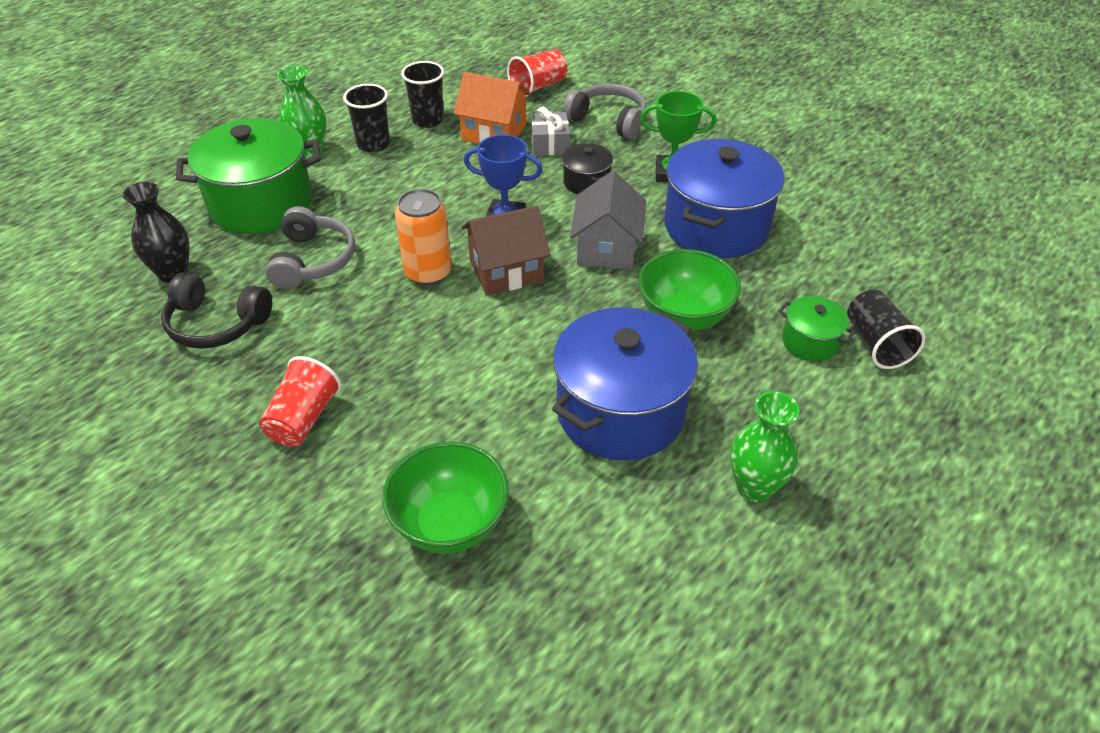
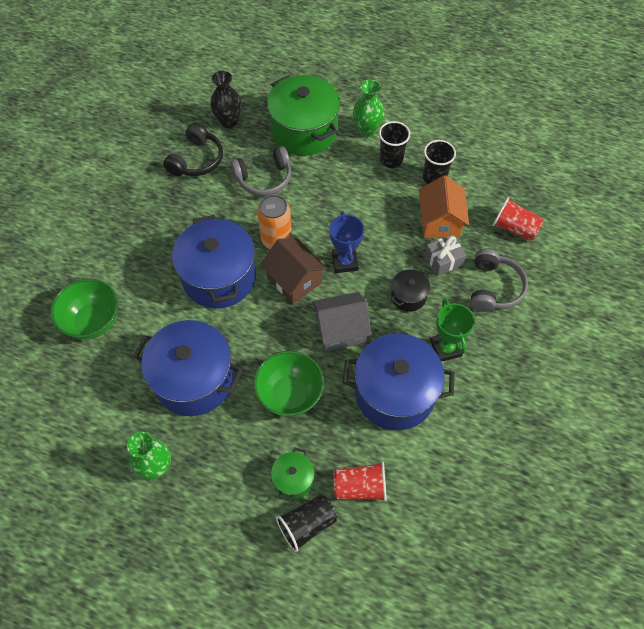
camera: 70 degrees right, 15 degrees up
black headphones [161,272,272,349] -> black headphones turned 150 degrees counterclockwise [163,123,223,176]
red cup [259,356,341,446] -> red cup moved to [333,462,387,501]
none -> blue pot [172,215,256,308]

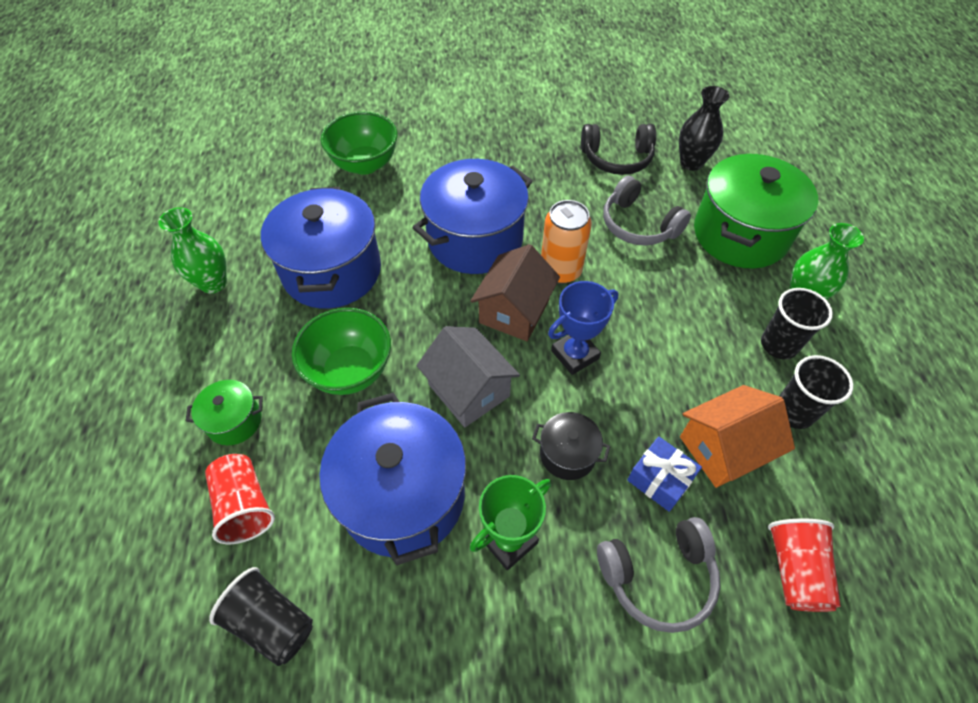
camera: 65 degrees right, 5 degrees down
black cup [276,495,337,552] -> black cup moved to [209,567,313,666]
grey gift [425,235,466,275] -> blue gift [627,436,702,512]

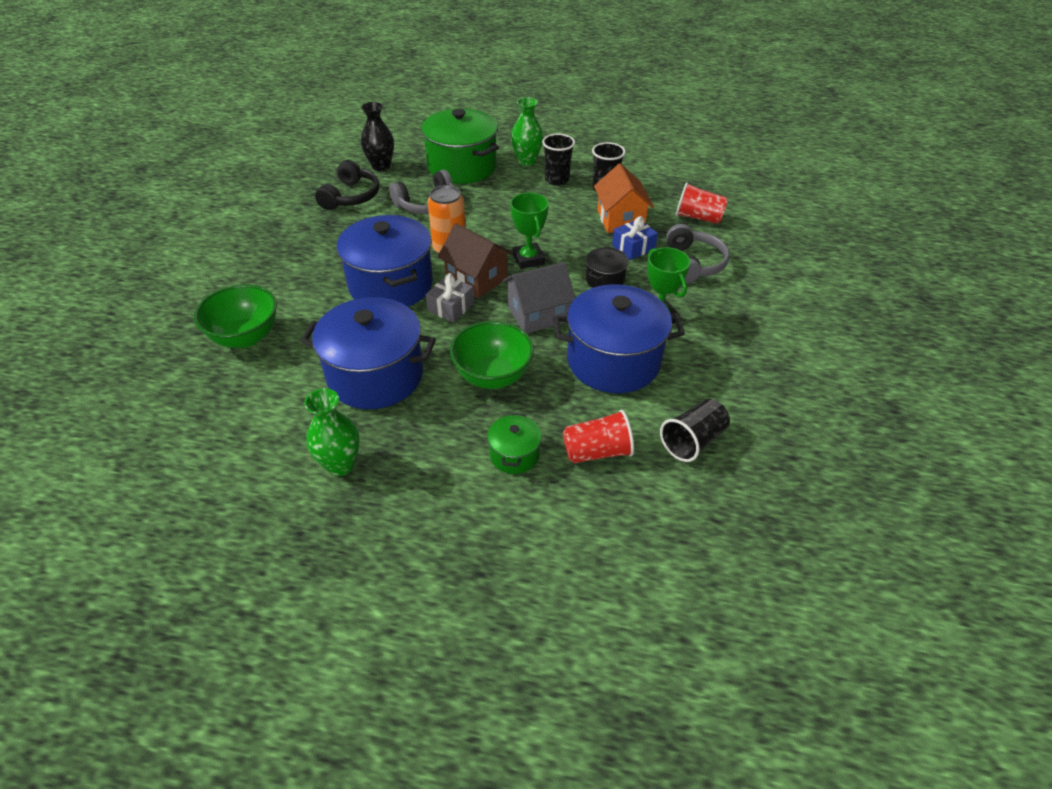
camera: 75 degrees left, 10 degrees down
blue trophy [548,281,618,375] -> green trophy [510,193,549,269]
none -> grey gift [426,273,474,323]

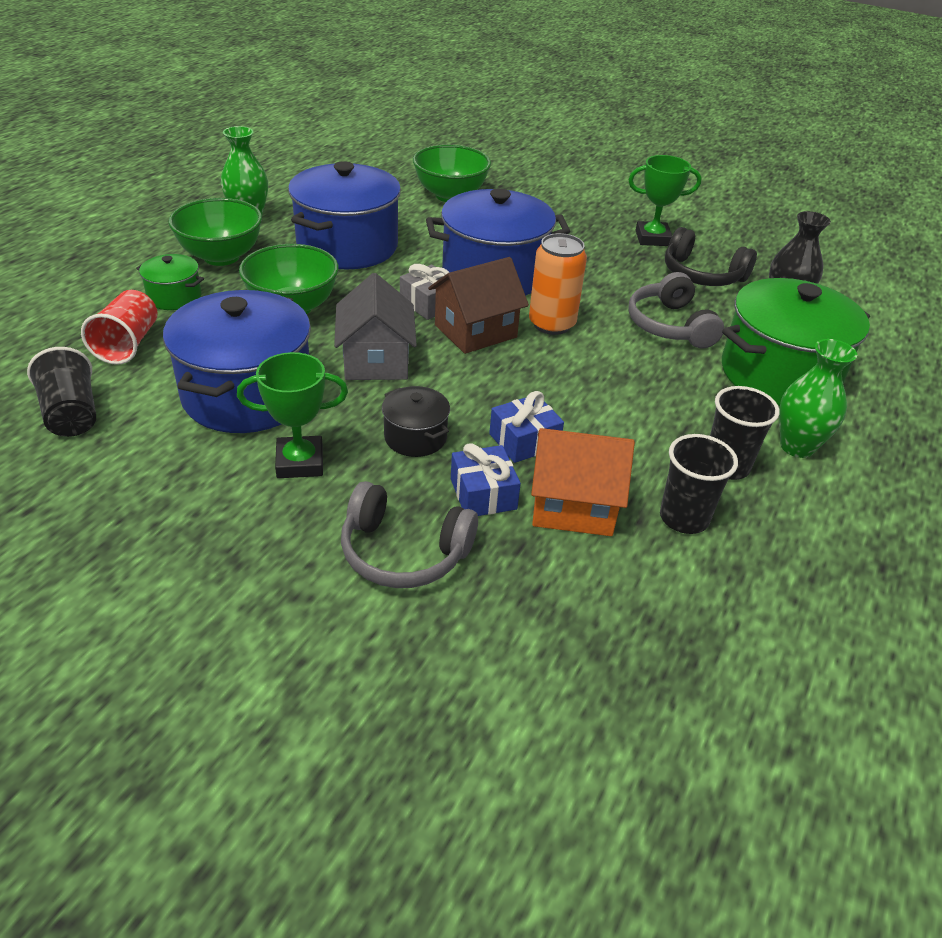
camera: 105 degrees right, 5 degrees down
green trophy [510,193,549,269] -> green trophy moved to [628,155,702,246]
red cup [676,182,728,224] -> none
none -> green bowl [169,198,262,266]
none -> blue gift [489,391,564,463]

